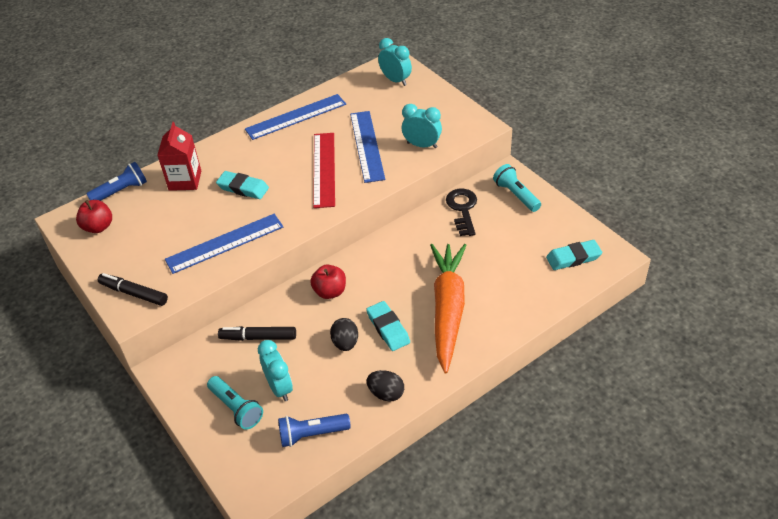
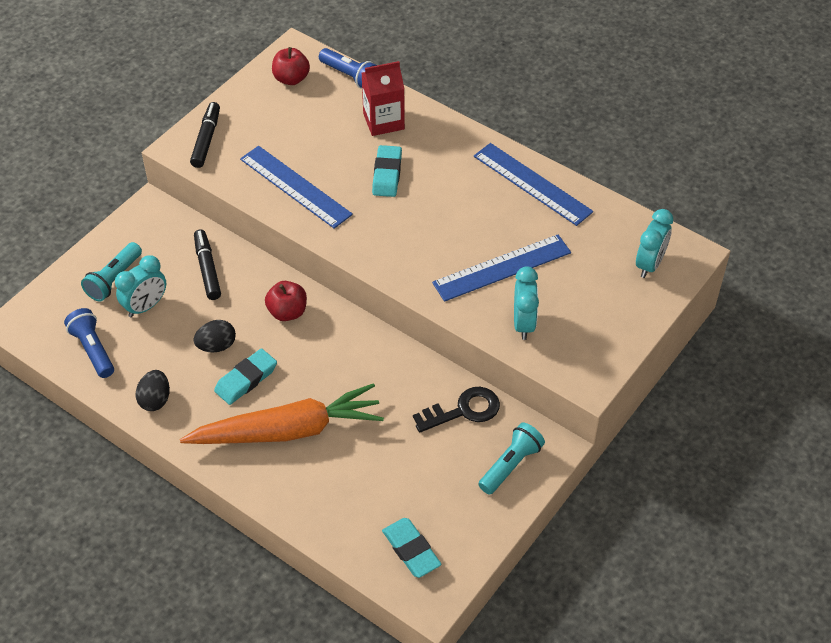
camera: 70 degrees right, 5 degrees up
red ruler [313,133,335,208] -> none

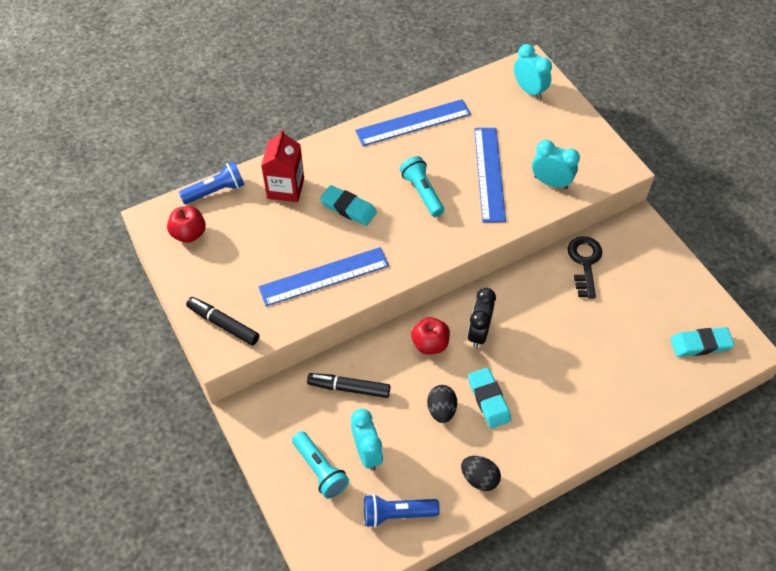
camera: 65 degrees left, 5 degrees up
orange carrot [180,383,384,444] -> none
turquoise flashlight [478,422,545,495] -> turquoise flashlight moved to [400,156,444,217]
none -> black clock [468,288,496,348]

